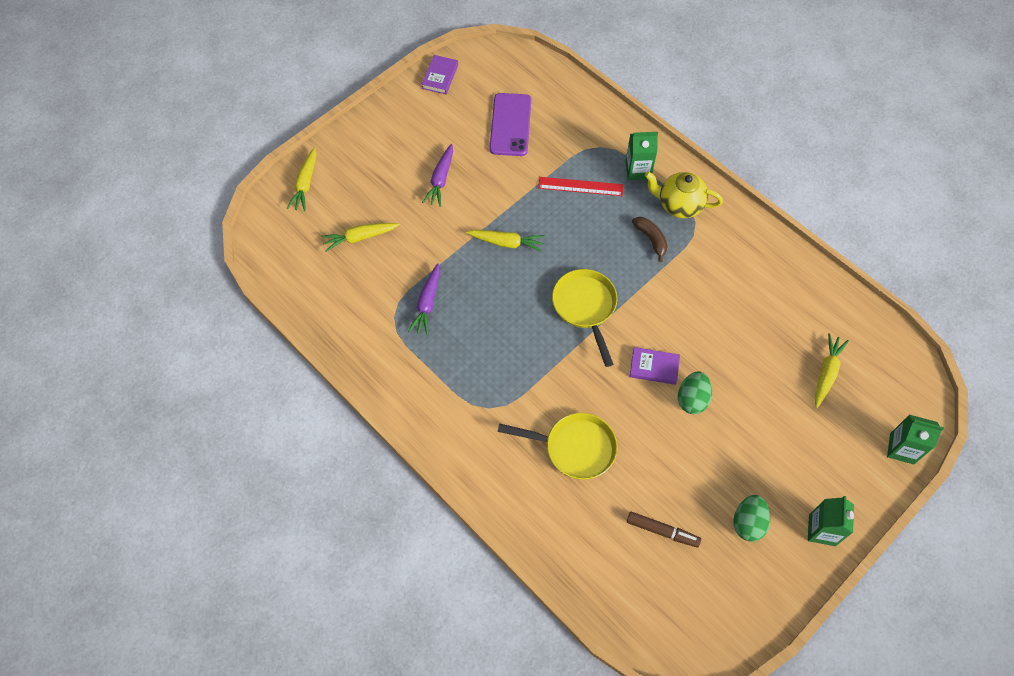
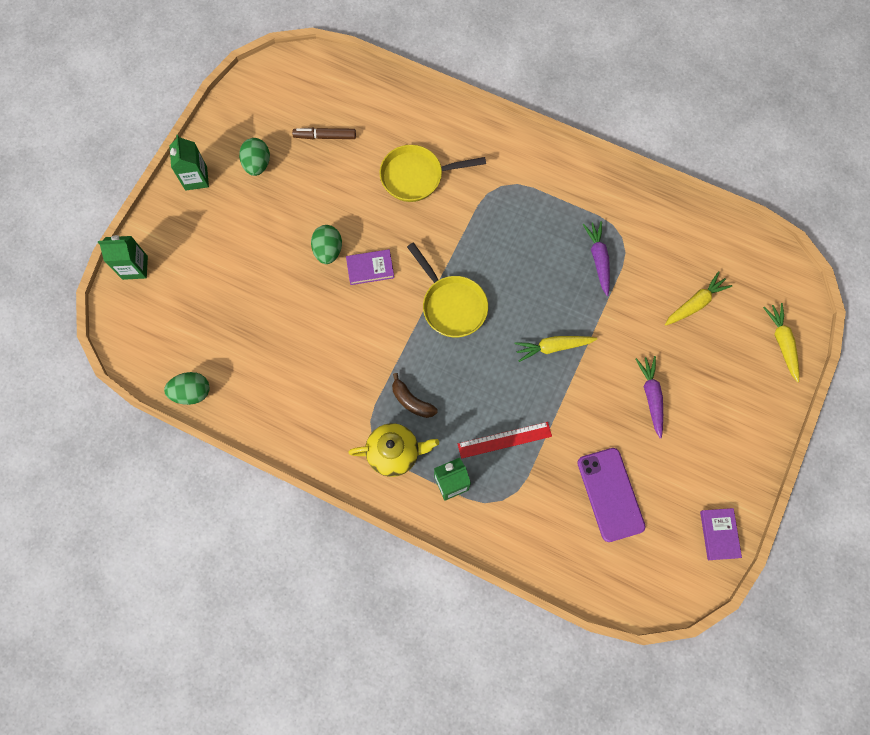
camera: 160 degrees right, 10 degrees up
yellow carrot [815,333,849,408] -> none
none -> green egg [164,372,209,405]

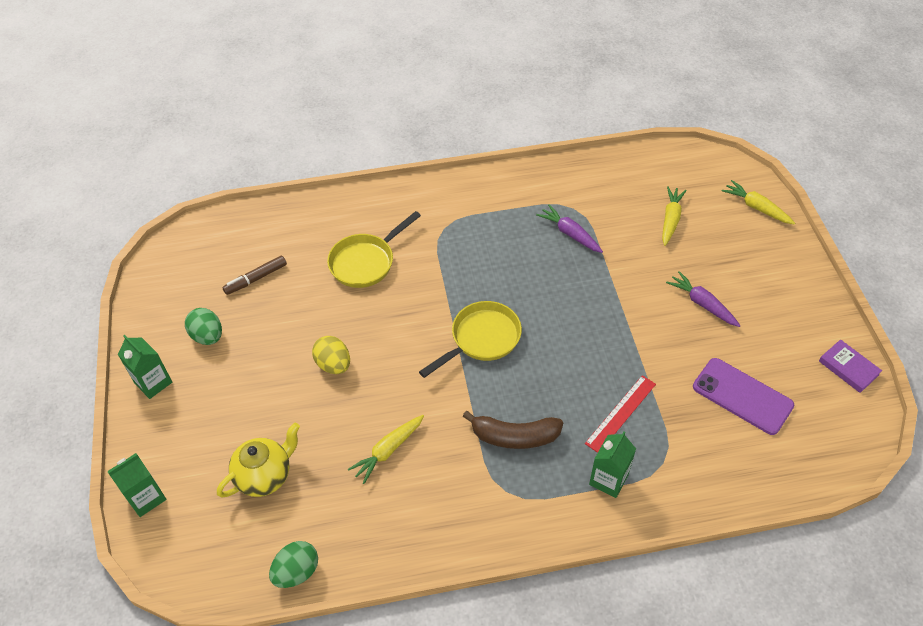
camera: 35 degrees left, 20 degrees down
green egg [311,225,342,264] -> yellow egg [312,336,350,374]
purple book [346,249,394,285] -> none
yellow teapot [349,423,439,477] -> yellow teapot moved to [217,423,300,497]
brown banana [392,373,438,418] -> brown banana [463,411,563,449], size x1.51
yellow pan [407,242,488,338] -> yellow pan turned 60 degrees counterclockwise [419,301,522,378]
yellow carrot [515,336,597,362] -> yellow carrot moved to [348,415,424,484]

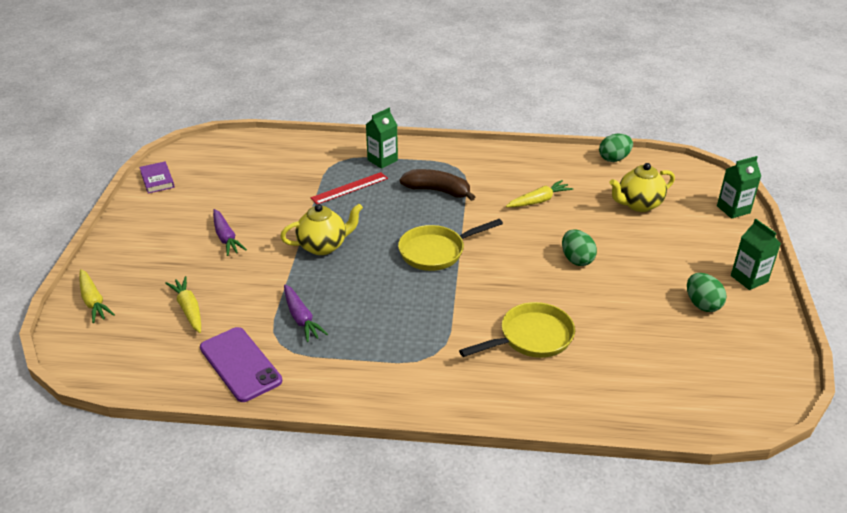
camera: 165 degrees left, 15 degrees down
brown marker [222,255,287,295] -> none
yellow egg [312,336,350,374] -> green egg [562,229,597,266]
yellow carrot [662,186,687,246] -> yellow carrot turned 120 degrees clockwise [165,276,201,333]
purple phone [693,358,794,435] -> purple phone moved to [200,327,282,402]
none -> yellow teapot [280,204,363,255]

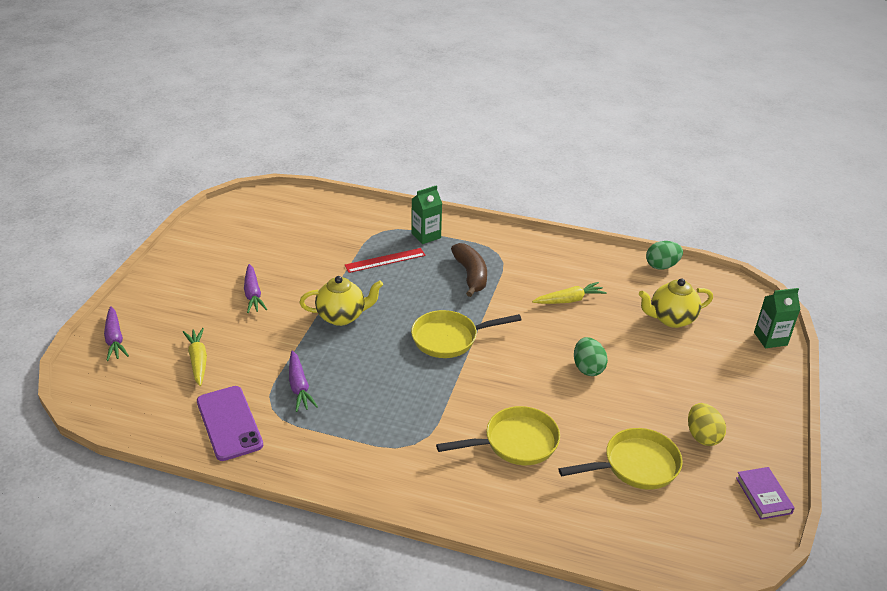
camera: 10 degrees right, 0 degrees up
yellow carrot [79,269,115,323] -> purple carrot [104,306,129,361]
purple book [139,162,175,194] -> purple book moved to [736,467,795,520]
brown banana [400,169,475,201] -> brown banana turned 45 degrees clockwise [451,243,487,297]
green egg [687,273,726,312] -> yellow egg [688,403,726,446]
green carton [731,219,781,290] -> none
none -> yellow pan [558,428,683,490]

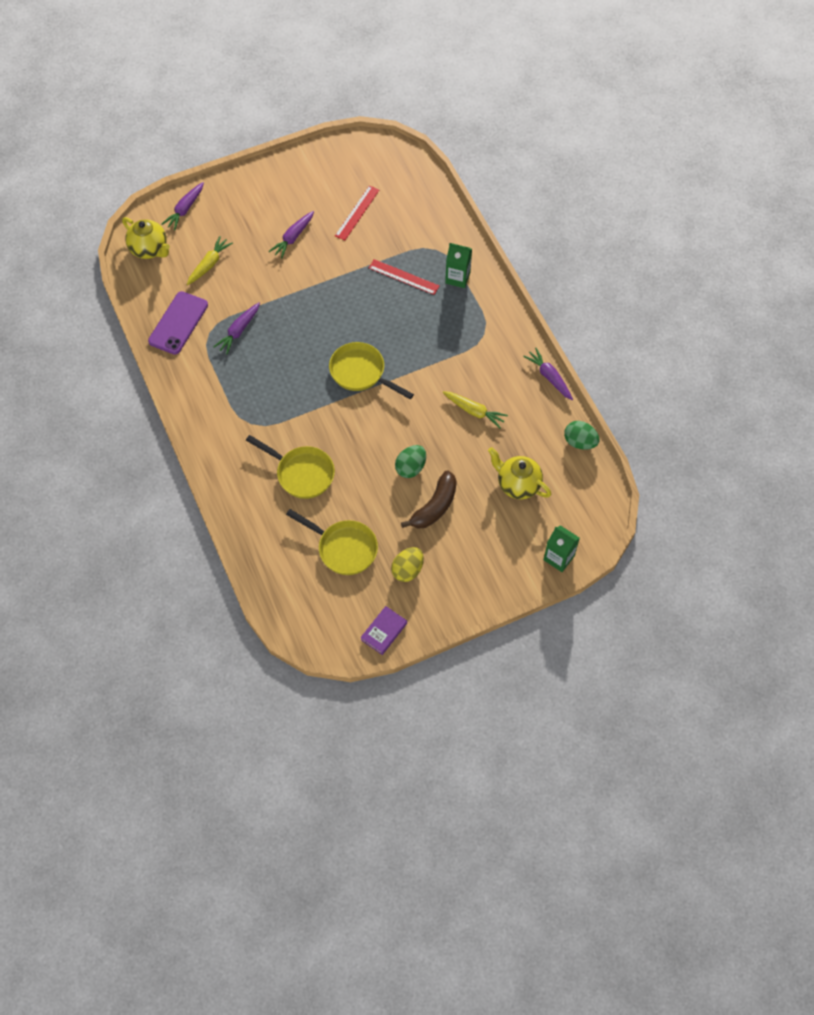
camera: 50 degrees right, 25 degrees up
yellow teapot [300,276,383,326] -> yellow teapot moved to [122,217,170,259]
brown banana [451,243,487,297] -> brown banana moved to [401,470,457,529]
none -> red ruler [335,185,379,240]
none -> purple carrot [523,348,573,400]

